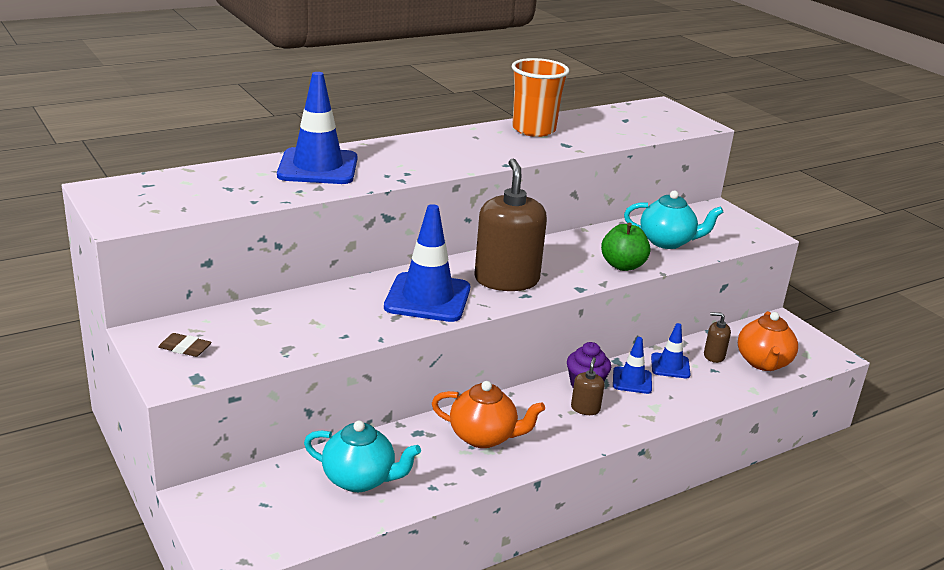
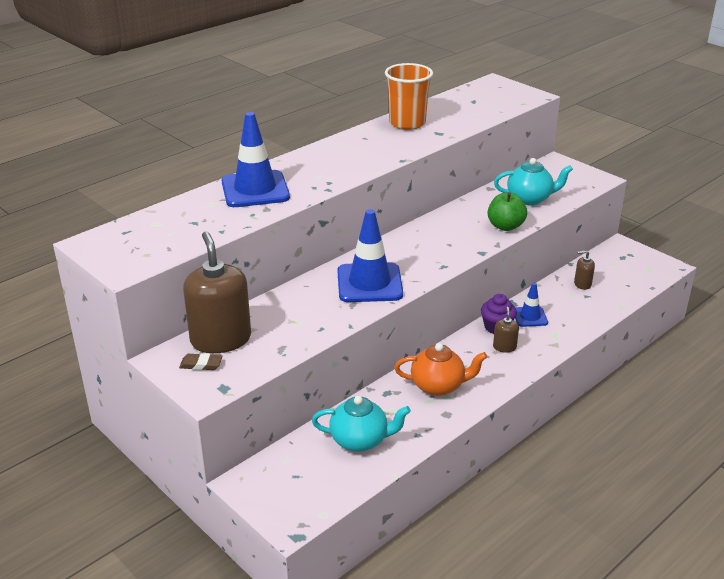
camera: 10 degrees left, 5 degrees up
brown soap dispenser [474,159,547,291] -> brown soap dispenser moved to [183,231,251,353]
blue traffic cone [651,323,691,378] -> none
orange teapot [738,311,798,371] -> none

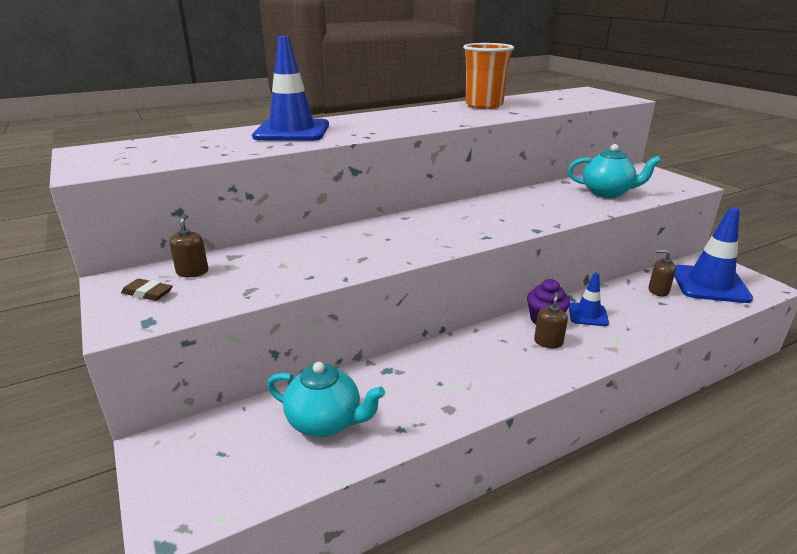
camera: 15 degrees right, 5 degrees down
brown soap dispenser [183,231,251,353] -> brown soap dispenser [169,214,208,277], size x0.44
blue traffic cone [337,209,403,302] -> blue traffic cone moved to [674,207,753,303]
orange teapot [394,343,487,396] -> none
green apple [488,192,527,231] -> none

